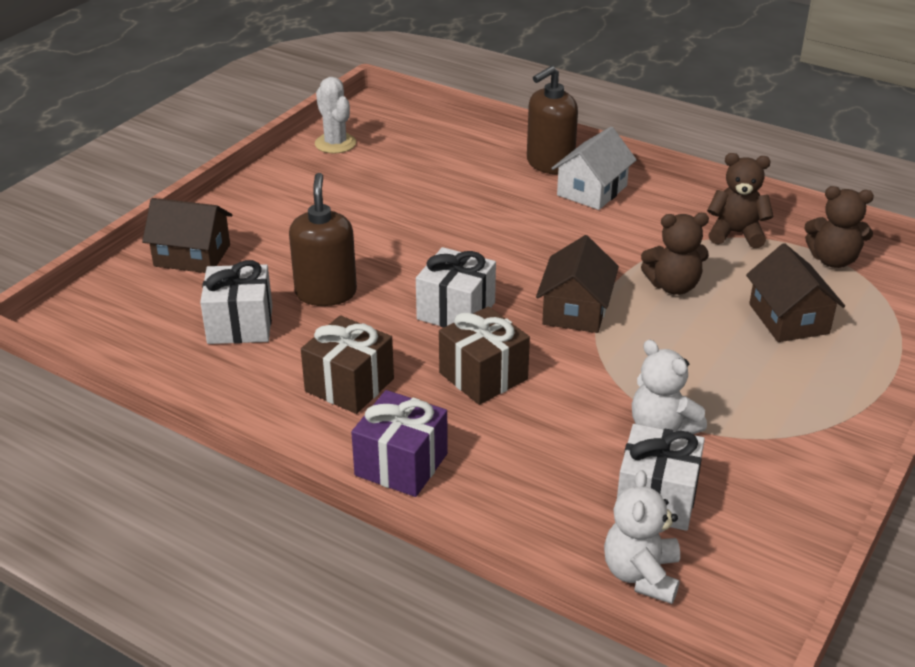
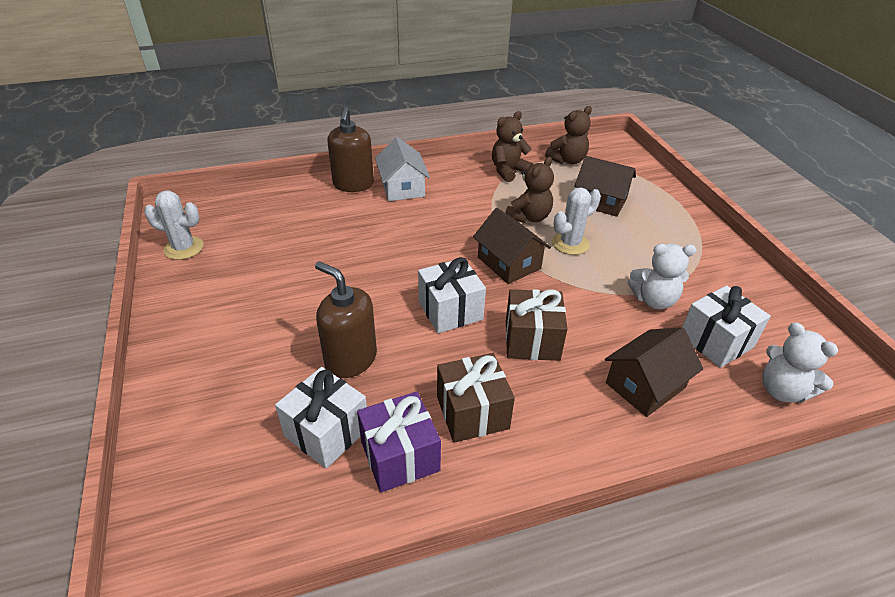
camera: 50 degrees left, 5 degrees up
brown house [142,198,232,273] -> brown house moved to [605,327,703,417]
purple gift [351,390,448,497] -> purple gift moved to [357,391,441,493]
none -> white cactus [552,187,601,255]

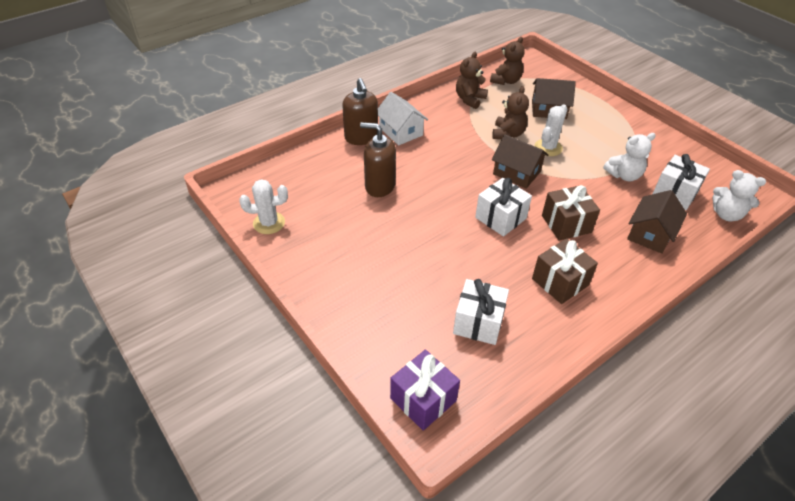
camera: 20 degrees left, 5 degrees up
brown soap dispenser [315,261,377,378] -> brown soap dispenser moved to [360,122,396,197]
purple gift [357,391,441,493] -> purple gift moved to [390,350,460,431]

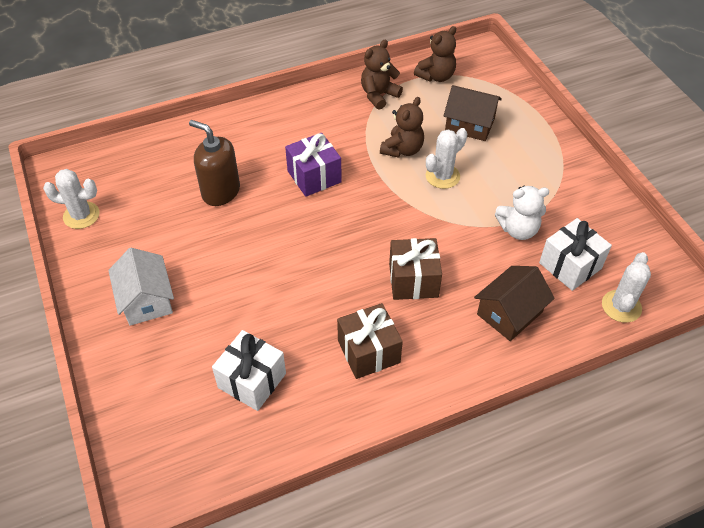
camera: 15 degrees right, 5 degrees up
brown soap dispenser [342,78,378,145] -> none
white house [378,92,428,145] -> white house moved to [108,248,174,326]
purple gift [390,350,460,431] -> purple gift moved to [285,133,342,197]
white gift [475,178,532,237] -> none
brown house [492,134,548,189] -> none
white teddy bear [713,170,766,222] -> white cactus [602,252,651,323]

